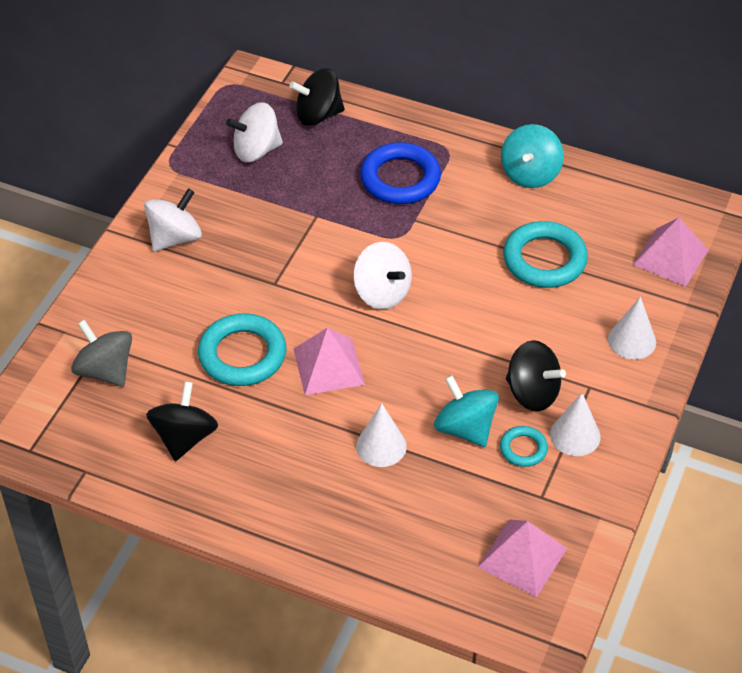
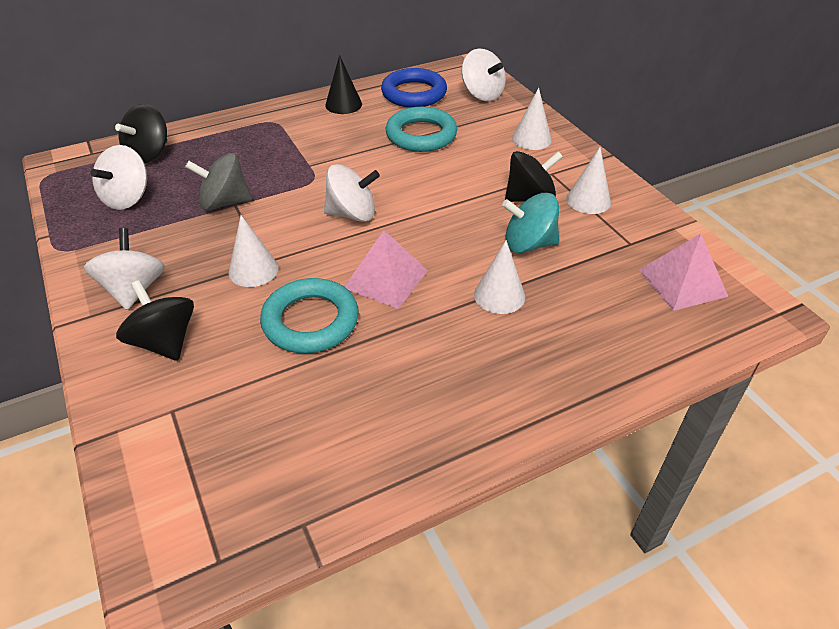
camera: 50 degrees left, 5 degrees down
grey spinning top [71,319,132,387] -> grey spinning top moved to [185,153,252,211]
black spinning top [146,381,218,461] -> black spinning top moved to [116,280,194,361]
blue ring [360,142,441,204] -> blue ring moved to [381,68,447,108]
turquoise ring [500,426,548,467] -> none
turquoise spinning top [501,124,564,188] -> black cone [325,55,362,114]
pink pyramid [633,217,709,287] -> white spinning top [461,48,506,101]
none -> white cone [229,215,278,287]

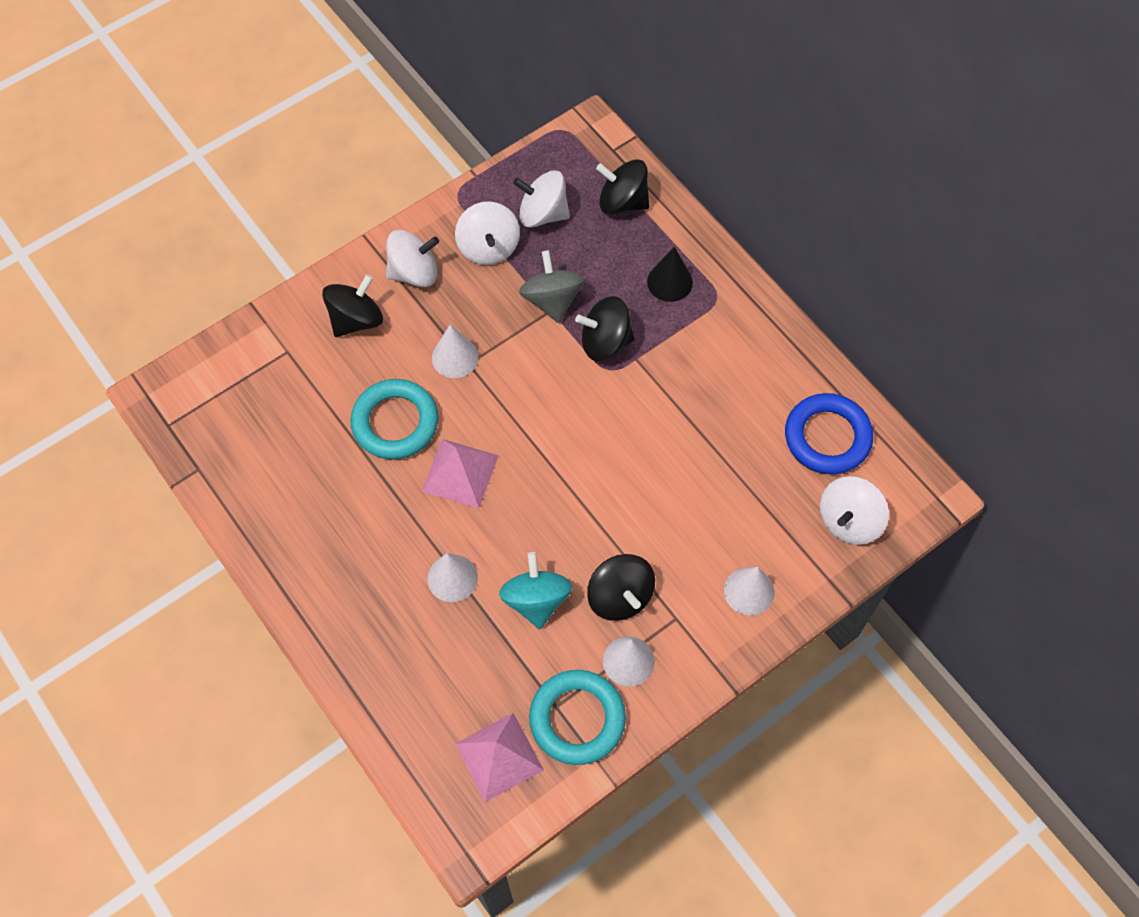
camera: 80 degrees right, 20 degrees up
white spinning top [324,164,380,222] -> white spinning top moved to [455,201,520,265]
black cone [325,55,362,114] -> black cone moved to [647,247,693,302]
turquoise ring [386,107,457,152] -> turquoise ring moved to [529,670,626,765]
none -> black spinning top [575,296,634,361]

